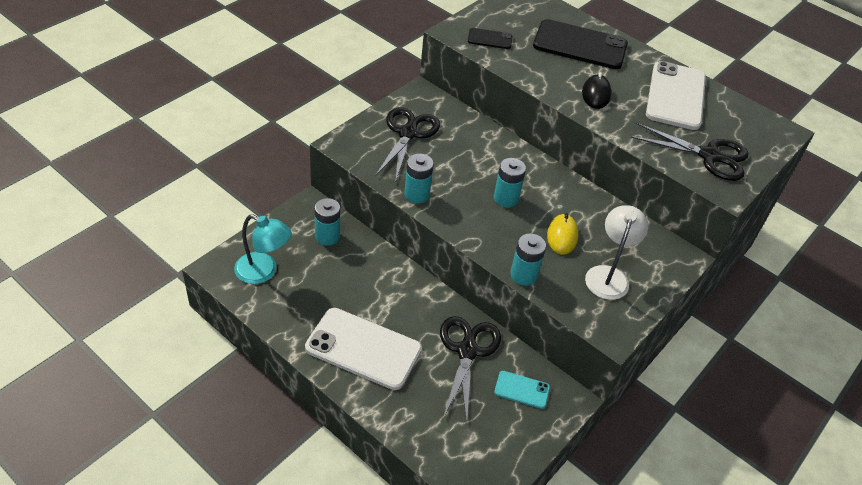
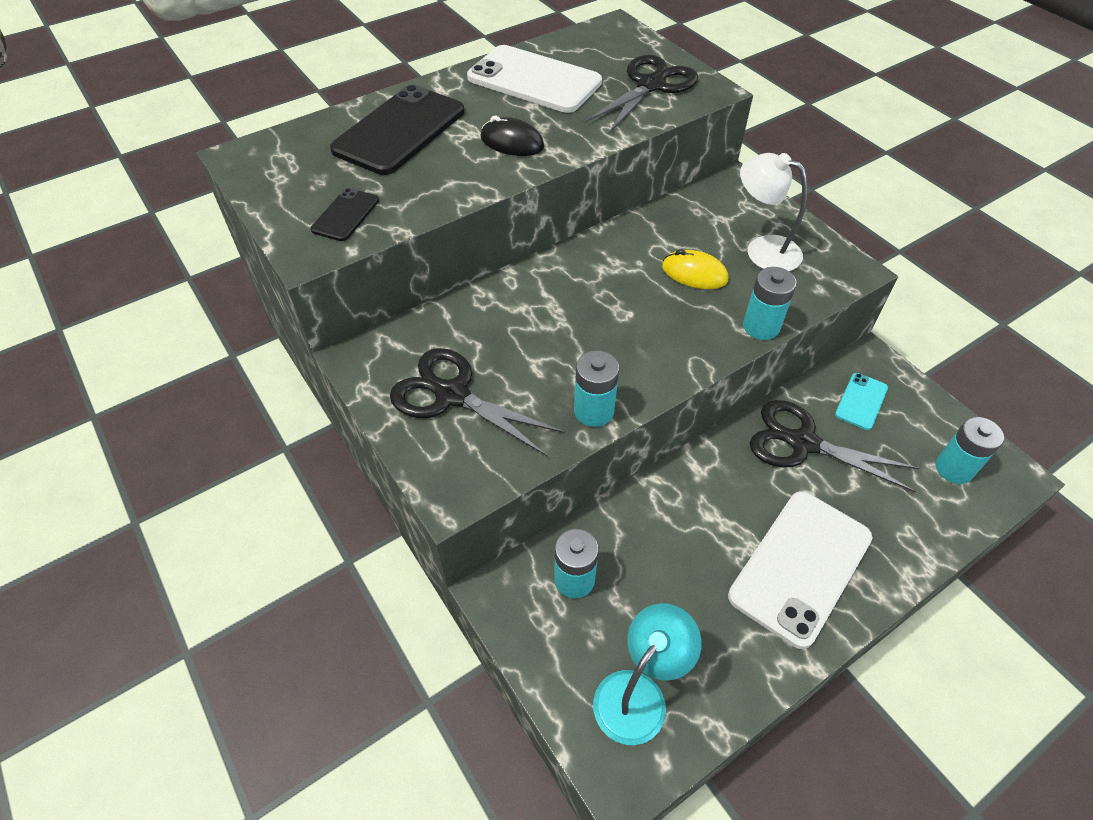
camera: 70 degrees left, 5 degrees up
turquoise battery [494,158,526,207] -> turquoise battery moved to [935,417,1004,484]

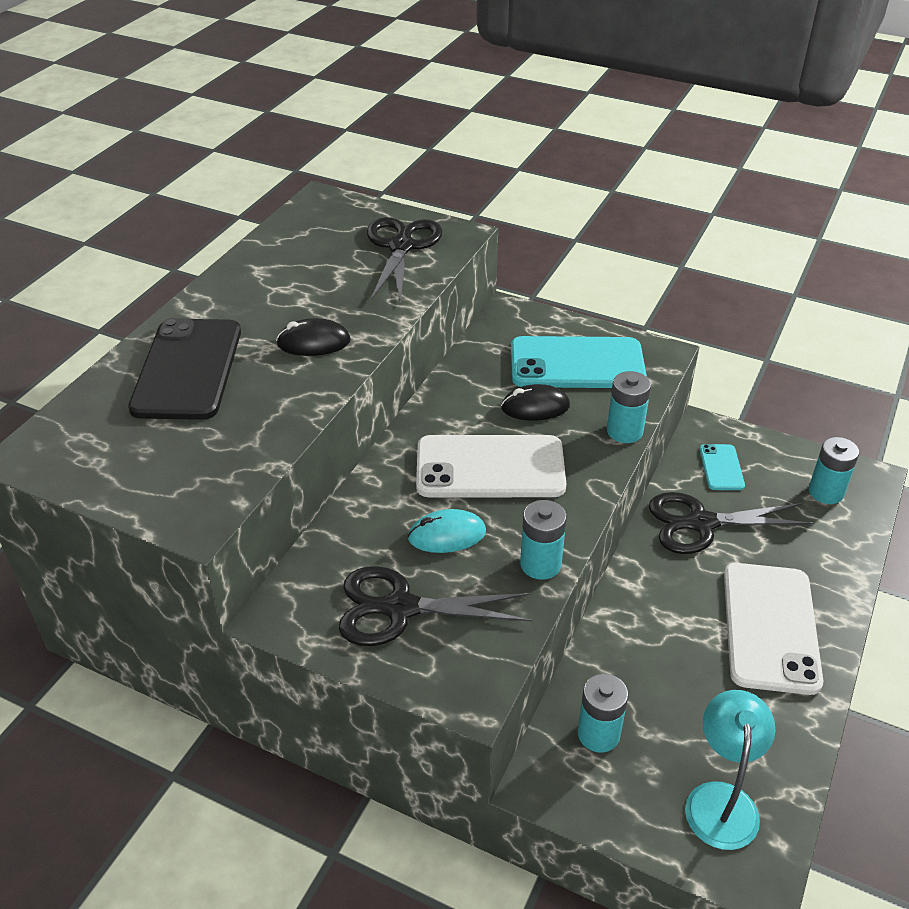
camera: 30 degrees left, 10 degrees down
black phone [311,188,379,241] -> none
white phone [467,45,602,113] -> white phone moved to [416,435,566,497]
yellow mouse [662,249,728,289] -> black mouse [501,384,570,421]
white lamp [740,153,808,271] -> turquoise phone [511,336,647,388]
none -> turquoise mouse [408,509,486,553]

